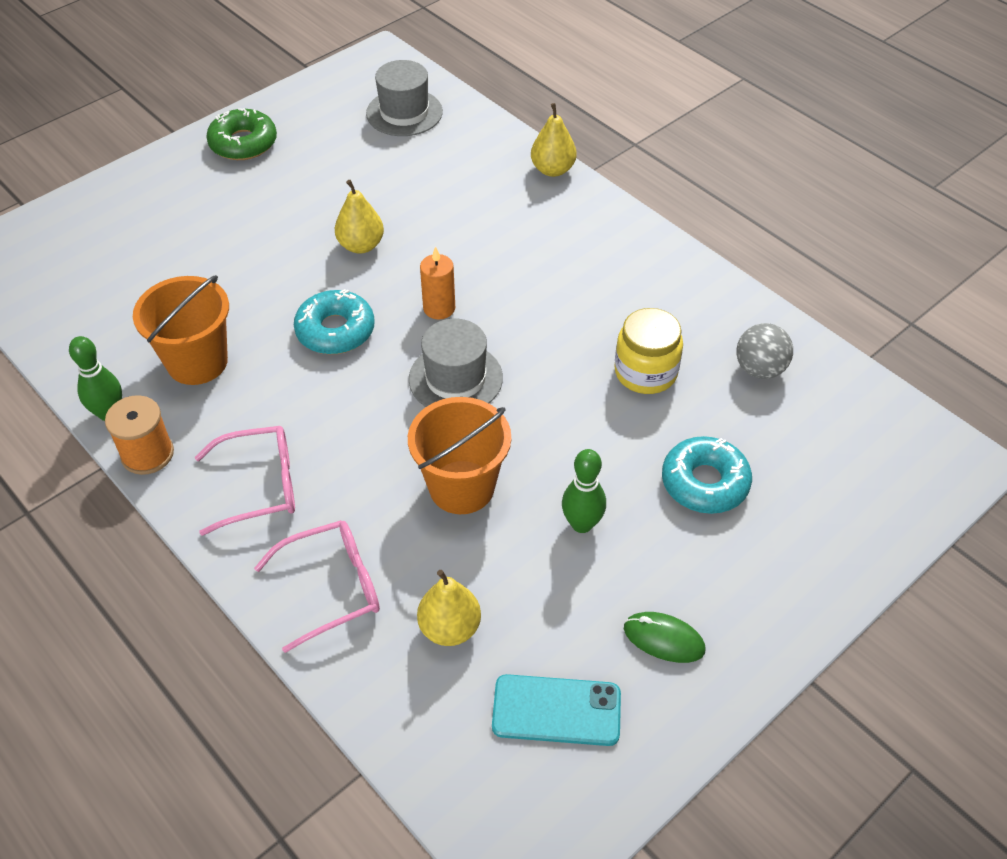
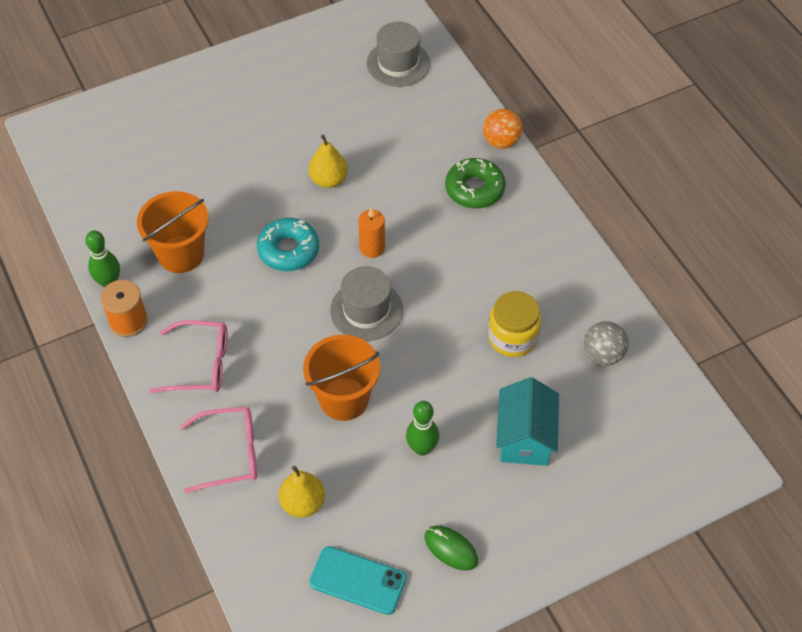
camera: 15 degrees right, 5 degrees up
green donut [206,108,277,160] -> green donut moved to [445,158,506,209]
yellow pear [531,103,577,177] -> orange ball [483,109,523,149]
turquoise donut [662,436,752,514] -> turquoise house [496,377,559,466]

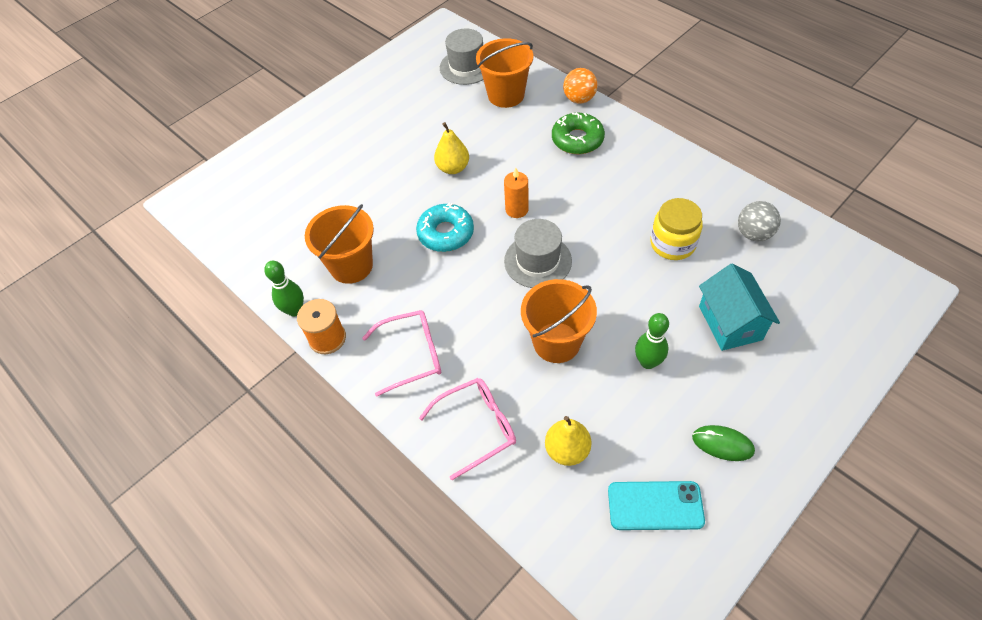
camera: 15 degrees left, 0 degrees up
none -> orange bucket [476,38,533,108]

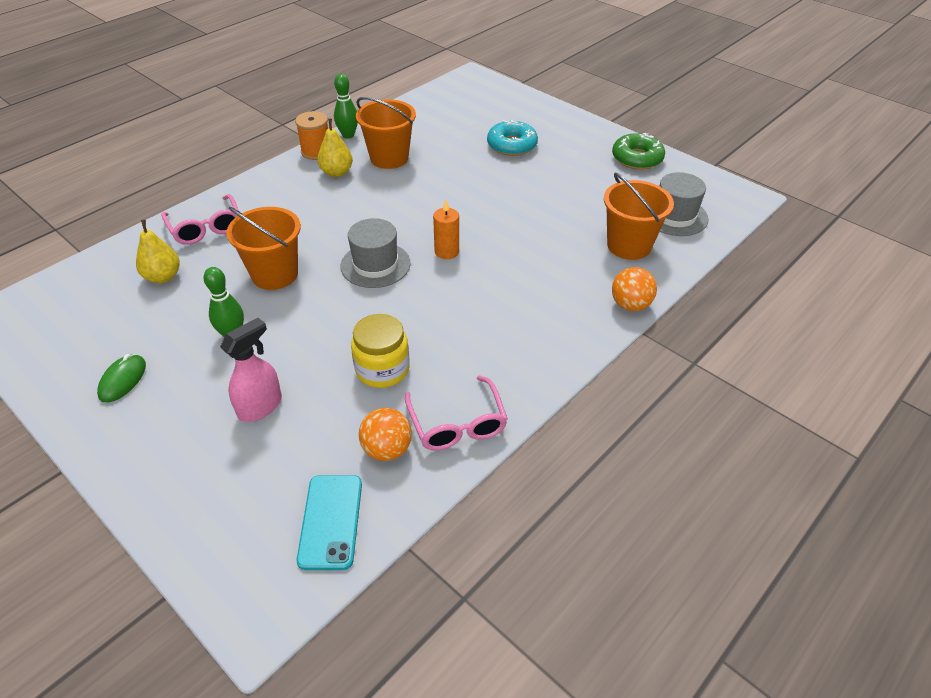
camera: 85 degrees right, 10 degrees down
pink glasses [362,310,441,397] -> pink glasses moved to [405,375,508,450]
turquoise donut [416,203,474,252] -> turquoise donut moved to [487,120,538,156]
yellow pear [434,122,469,174] -> yellow pear moved to [317,119,353,177]
green donut [552,113,605,154] -> green donut moved to [612,133,665,170]
turquoise phone [608,481,705,530] -> turquoise phone moved to [297,475,362,570]
turquoise house [699,263,780,351] -> pink spray bottle [220,318,282,422]
grey ball [738,201,781,241] -> orange ball [359,408,412,461]

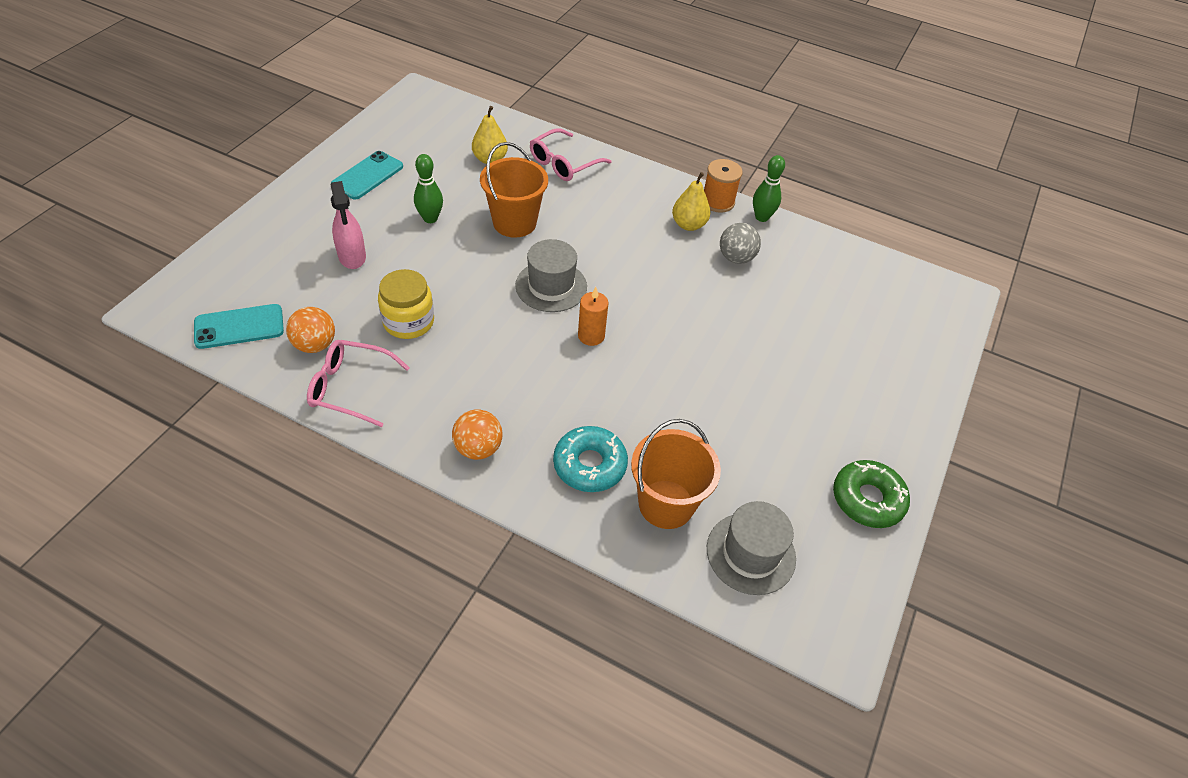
camera: 70 degrees right, 5 degrees up
green mouse [97,354,146,402] -> turquoise phone [331,151,403,200]
pink spray bottle [220,318,282,422] -> pink spray bottle turned 45 degrees clockwise [330,181,366,269]
orange bucket [356,97,416,169] -> grey ball [720,223,761,264]
pink glasses [405,375,508,450] -> pink glasses turned 45 degrees clockwise [307,340,410,427]
turquoise donut [487,120,538,156] -> turquoise donut moved to [553,426,628,492]
orange ball [612,267,657,311] -> orange ball moved to [452,409,503,460]

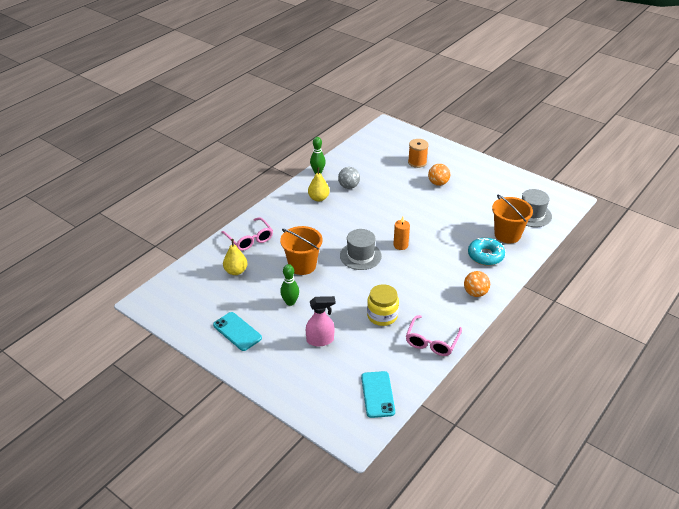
camera: 75 degrees left, 10 degrees down
orange ball [286,307,335,353] -> orange ball moved to [428,164,450,186]
orange spool [704,159,743,213] -> orange spool moved to [408,139,429,168]
green donut [833,460,910,528] -> none

